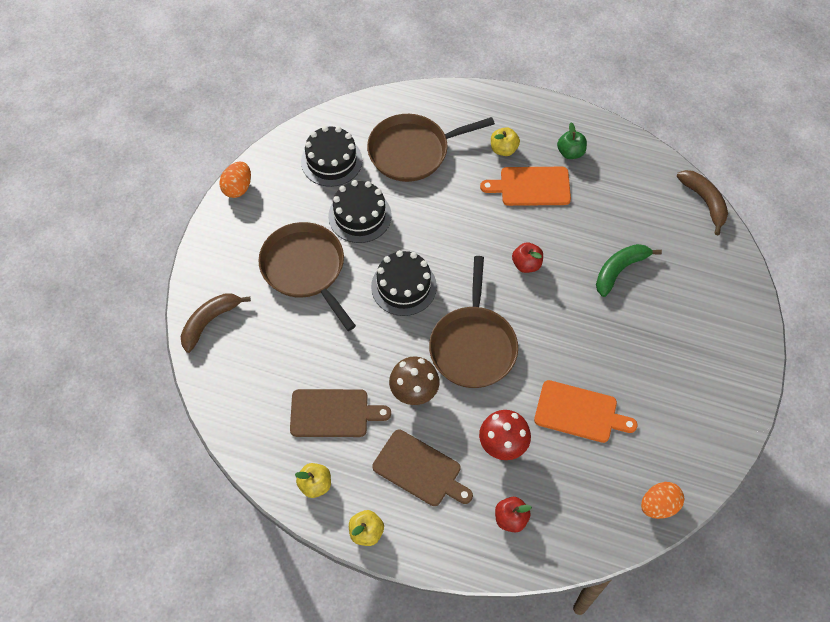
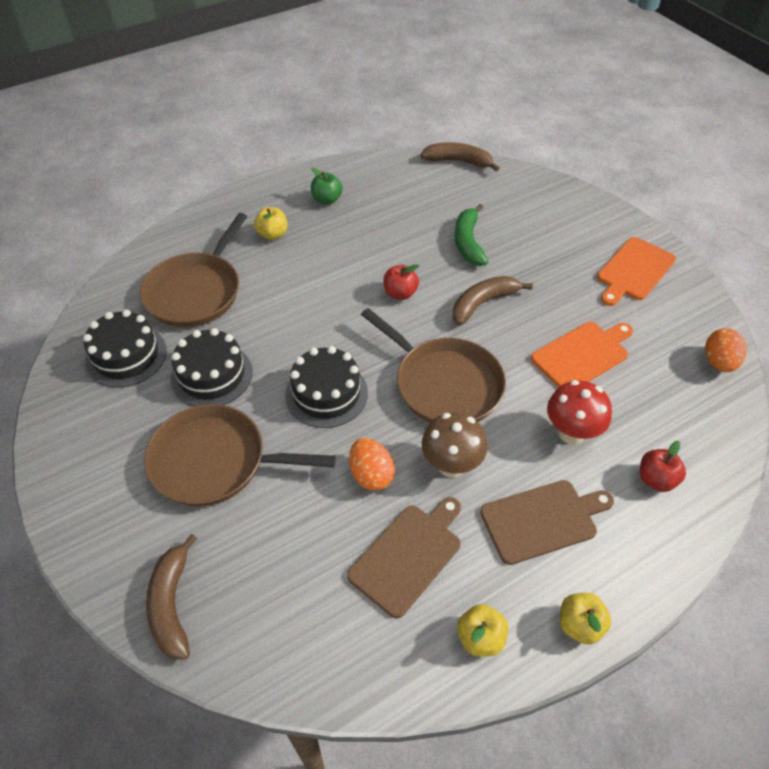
camera: 50 degrees left, 10 degrees down
orange egg [219,162,251,198] -> orange egg moved to [349,438,395,491]
orange cutting board [480,167,571,206] -> orange cutting board moved to [597,237,676,306]
none -> brown banana [453,276,533,325]

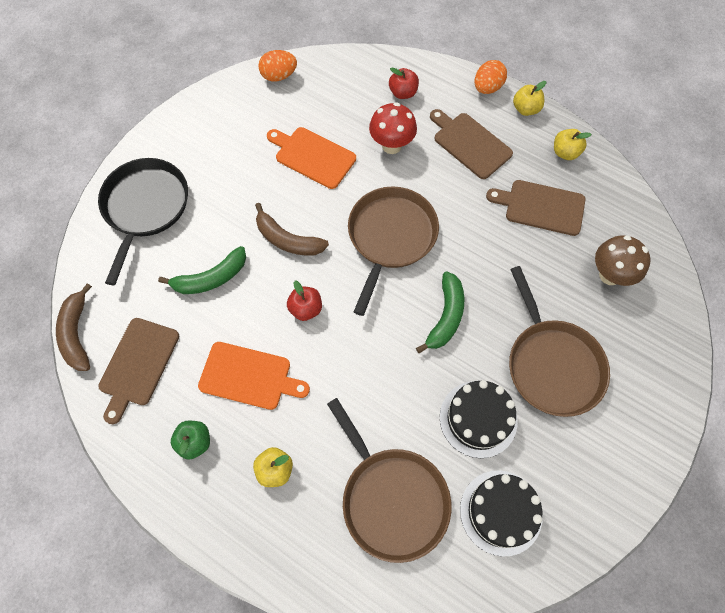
camera: 115 degrees left, 15 degrees up
brown pan [140,213,248,327] -> brown pan turned 60 degrees clockwise [327,398,452,563]
brown banana [146,534,197,660] -> none
black cake [285,346,368,428] -> green banana [416,272,464,353]
orange egg [349,438,395,491] -> orange egg moved to [475,60,507,94]
brown mushroom [422,412,487,478] -> brown mushroom moved to [595,235,651,286]
orange cutting board [597,237,676,306] -> orange cutting board moved to [198,342,310,410]
none -> black pan [98,158,188,285]
none -> brown cutting board [98,318,179,424]

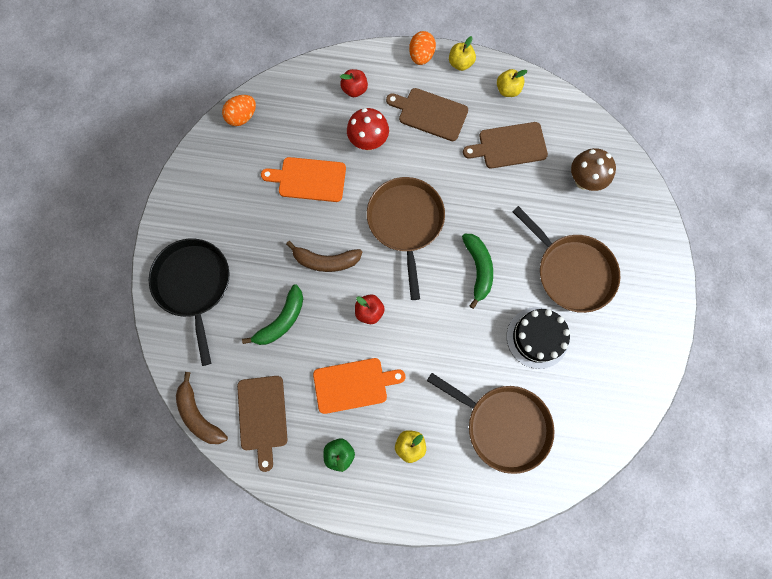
camera: 25 degrees left, 10 degrees up
black cake [460,470,543,557] -> none

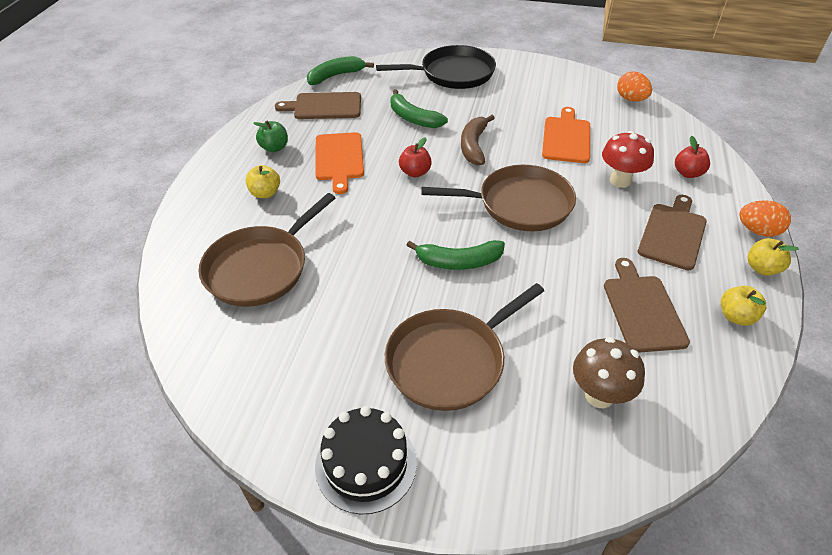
camera: 95 degrees right, 30 degrees down
brown banana [176,372,228,444] -> green banana [307,56,374,85]
black cake [507,307,570,369] -> black cake moved to [315,406,417,515]

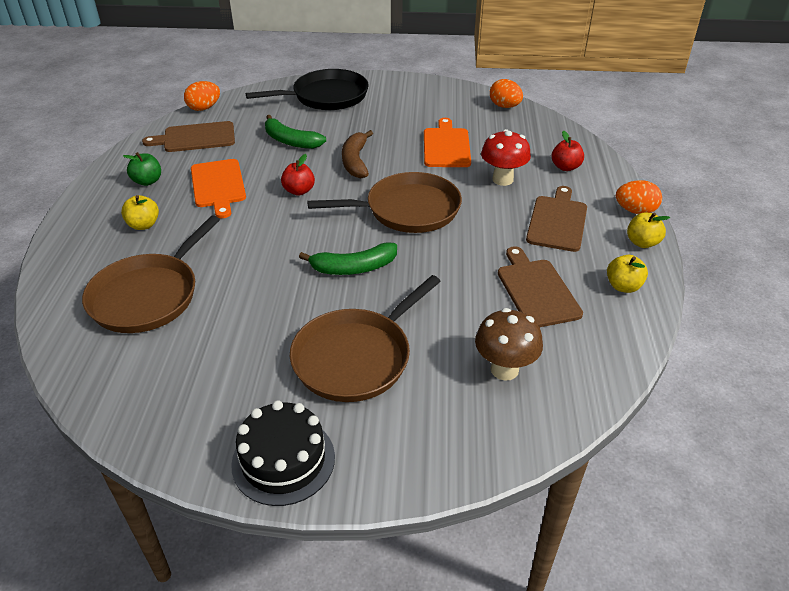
camera: 10 degrees left, 5 degrees down
green banana [307,56,374,85] -> orange egg [184,81,220,111]

